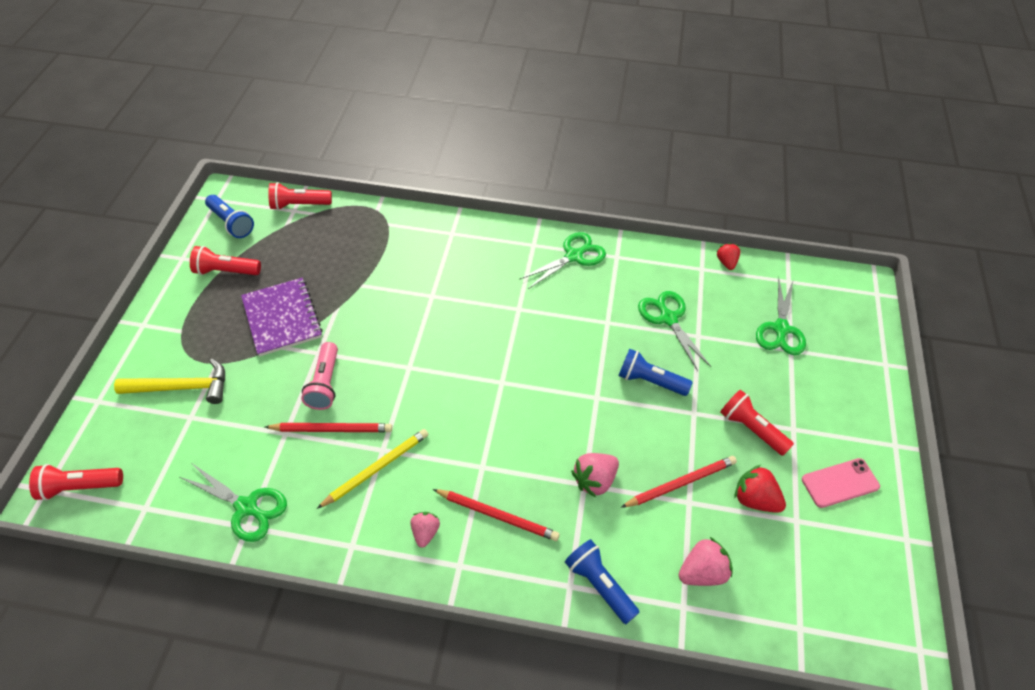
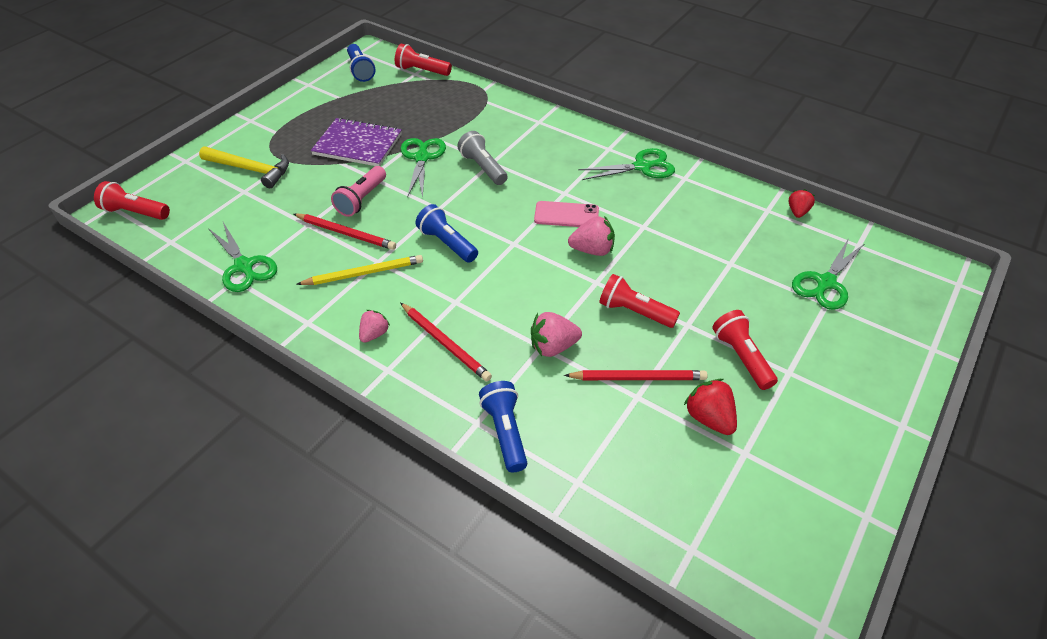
camera: 25 degrees right, 5 degrees down
red flashlight [190,246,261,275] -> red flashlight moved to [599,274,680,328]
purple notebook [241,278,323,357] -> purple notebook turned 75 degrees counterclockwise [311,118,402,166]
blue flashlight [618,349,693,396] -> blue flashlight moved to [416,204,478,263]
green scissors [638,291,711,371] -> green scissors moved to [401,138,446,199]
pink strawberry [679,537,733,586] -> pink strawberry moved to [568,216,615,256]
pink phone [802,458,880,508] -> pink phone moved to [534,201,599,227]
none -> grey flashlight [457,131,508,185]

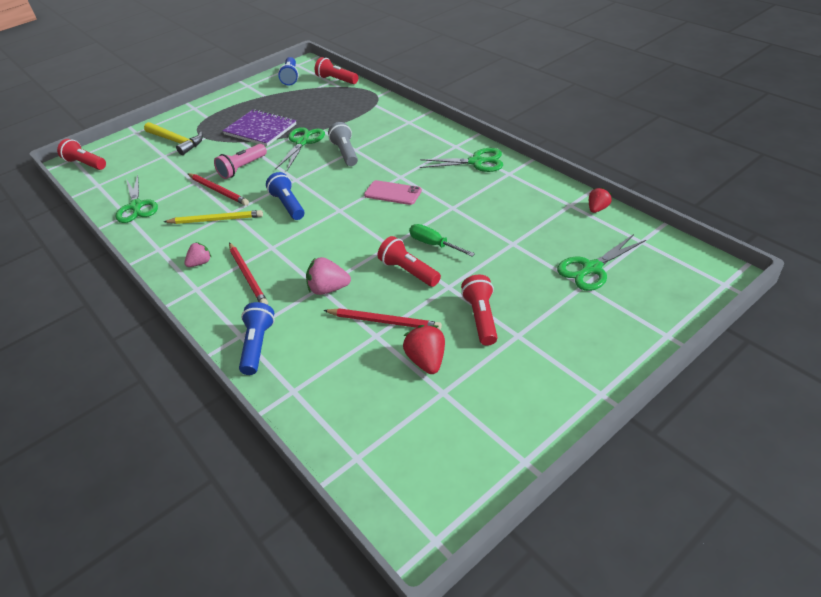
camera: 20 degrees right, 5 degrees down
pink strawberry [568,216,615,256] -> none
none -> green screwdriver [409,224,475,256]

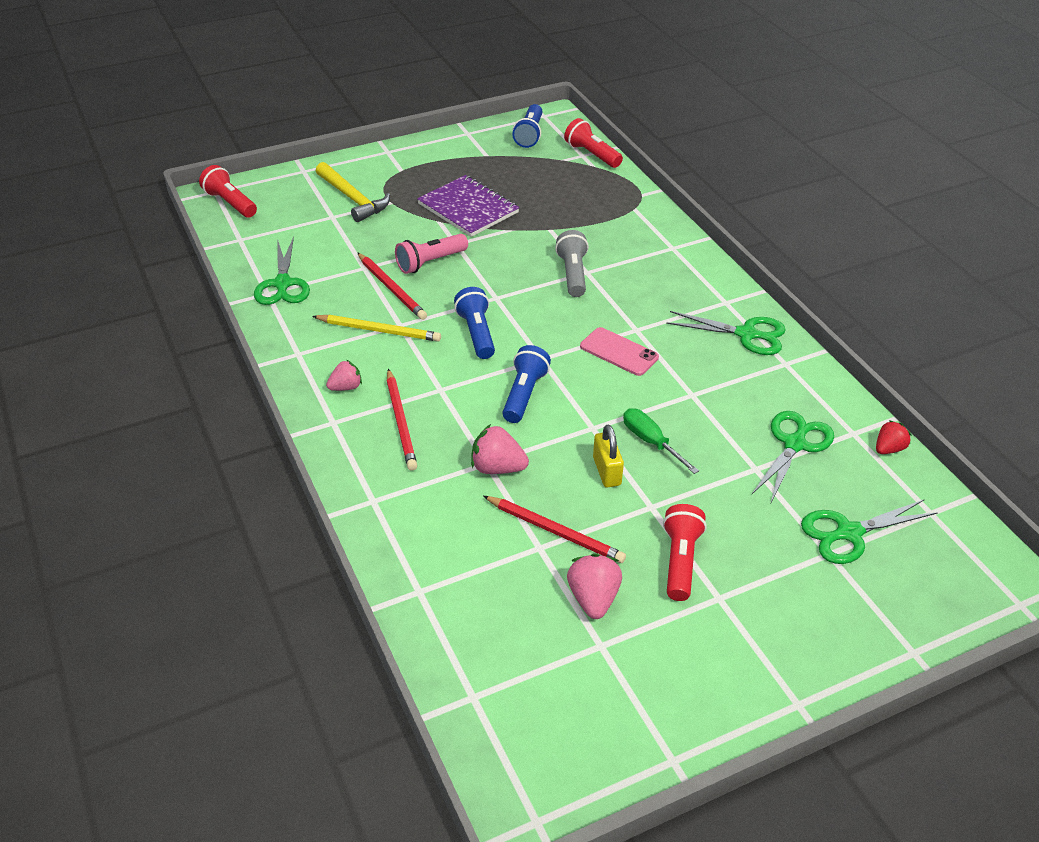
camera: 10 degrees right, 0 degrees up
blue flashlight [239,302,275,375] -> blue flashlight moved to [503,345,551,423]
green scissors [275,127,325,171] -> green scissors moved to [752,411,834,502]
red flashlight [378,236,441,287] -> yellow padlock [593,424,624,488]
red strawberry [403,325,445,374] -> pink strawberry [567,554,622,619]

